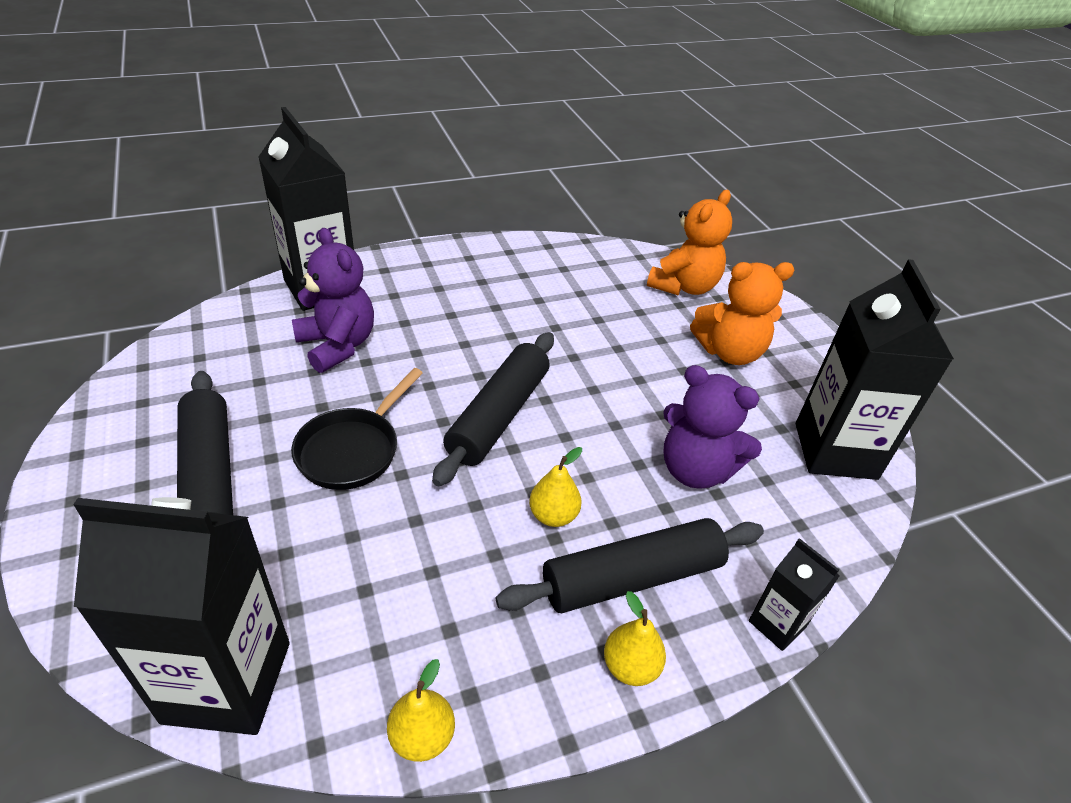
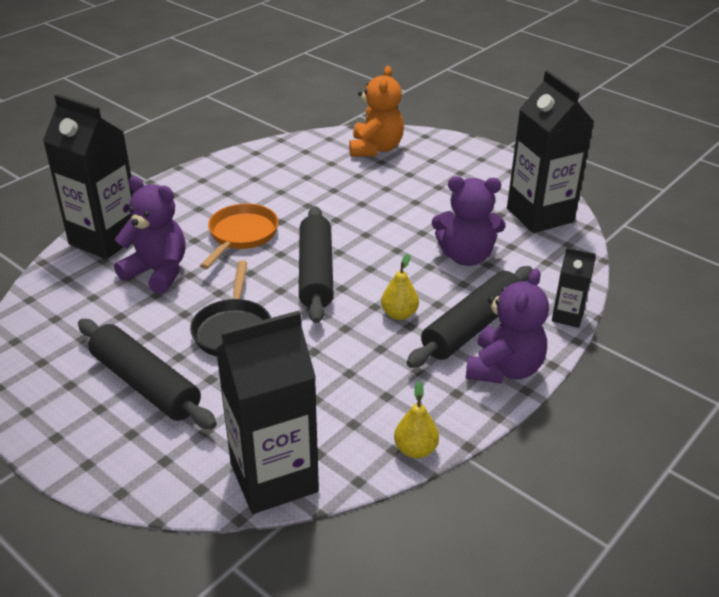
camera: 25 degrees left, 5 degrees down
yellow pear [604,591,666,686] -> purple teddy bear [466,269,549,384]
orange teddy bear [690,262,794,365] -> none
none -> orange pan [200,203,279,269]

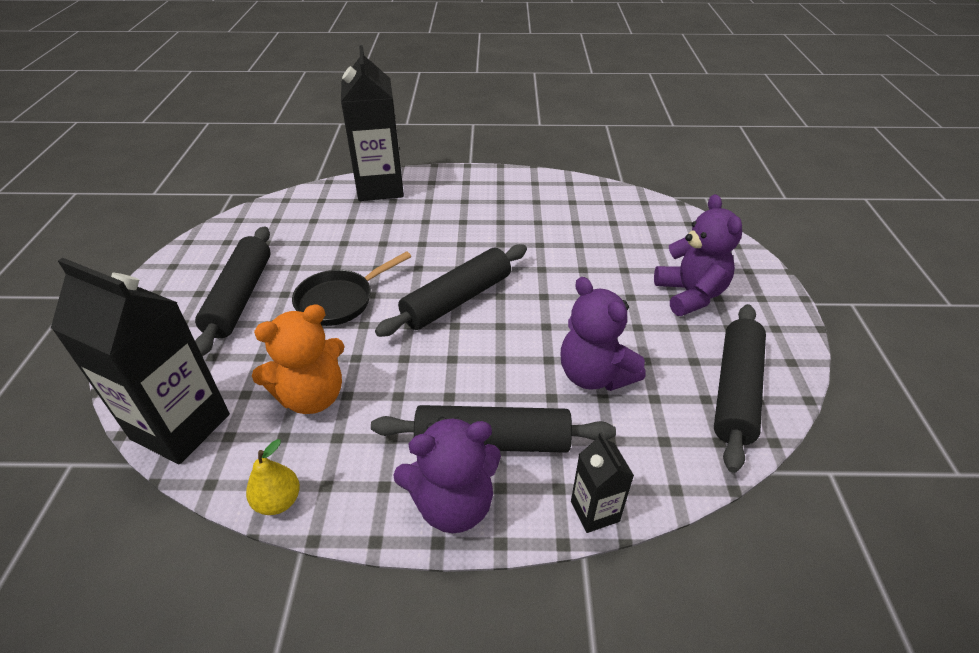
camera: 50 degrees right, 5 degrees up
purple teddy bear [114,176,186,294] -> purple teddy bear moved to [654,194,742,316]
orange pan [200,203,279,269] -> none
orange teddy bear [349,66,404,157] -> orange teddy bear moved to [252,304,345,414]
yellow pear [381,254,419,320] -> none
black carton [507,70,594,233] -> black rolling pin [714,304,766,473]

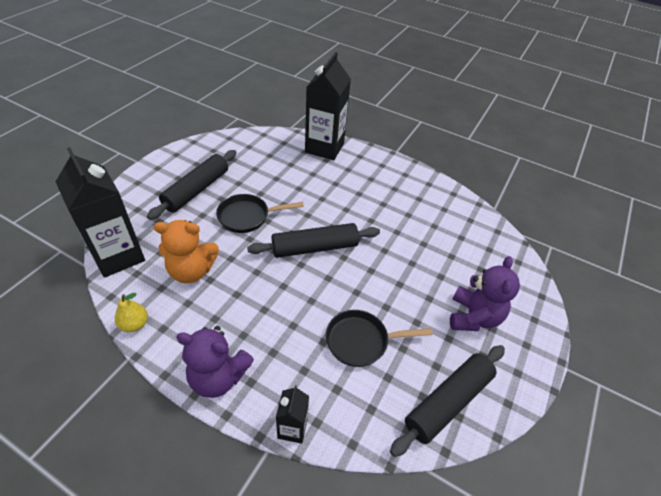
camera: 25 degrees right, 5 degrees up
black rolling pin [371,405,616,453] -> none
purple teddy bear [561,277,646,391] -> black pan [326,310,433,367]

